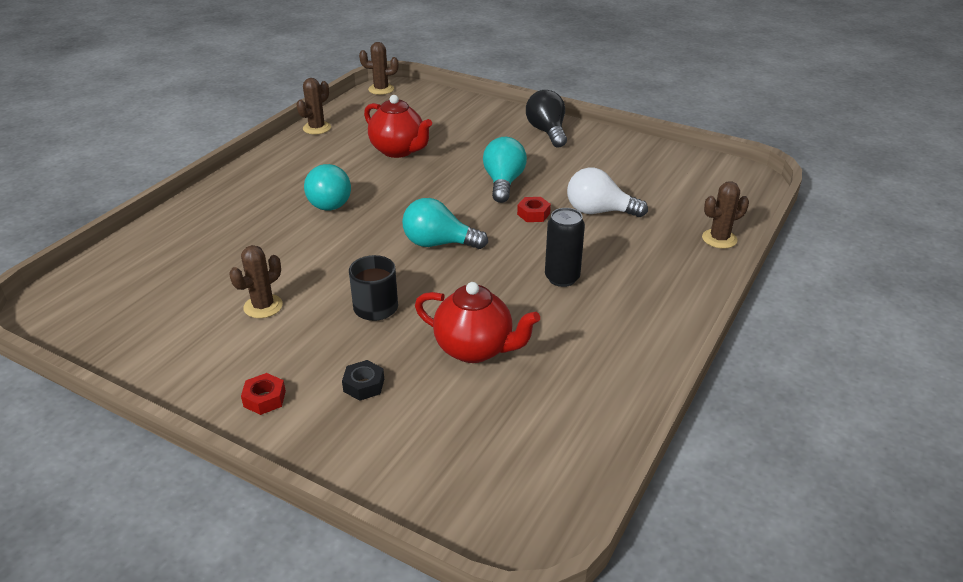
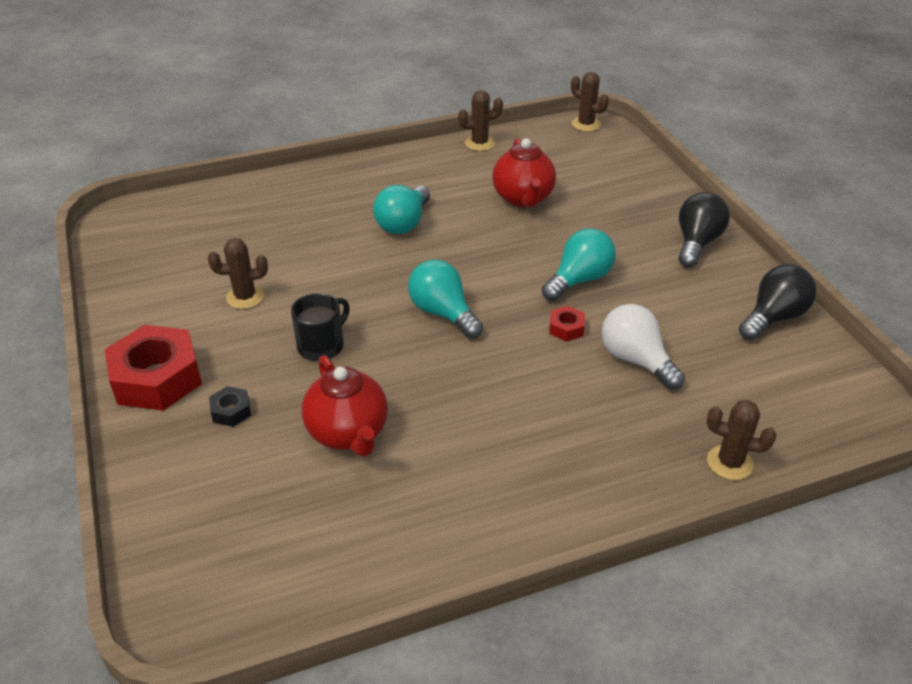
camera: 40 degrees right, 5 degrees up
red nut [241,373,286,415] -> red nut [105,325,202,411], size x2.27
black can [545,208,585,287] -> none
none -> black light bulb [739,264,816,340]

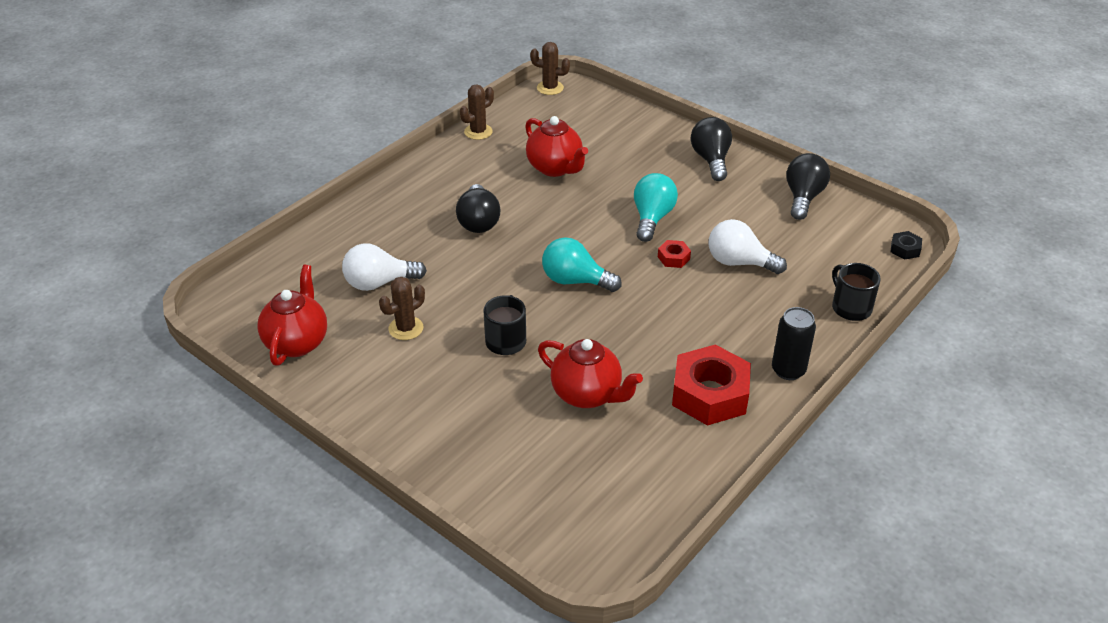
camera: 30 degrees left, 0 degrees up
red nut [105,325,202,411] -> red nut moved to [672,344,751,426]
black nut [209,386,251,427] -> black nut moved to [891,231,922,260]
turquoise light bulb [373,185,430,234] -> black light bulb [456,184,500,233]
brown cactus [707,400,776,480] -> black mug [832,263,881,321]
none -> red teapot [257,265,327,366]
none -> white light bulb [342,243,427,291]
none -> black can [772,307,816,380]

